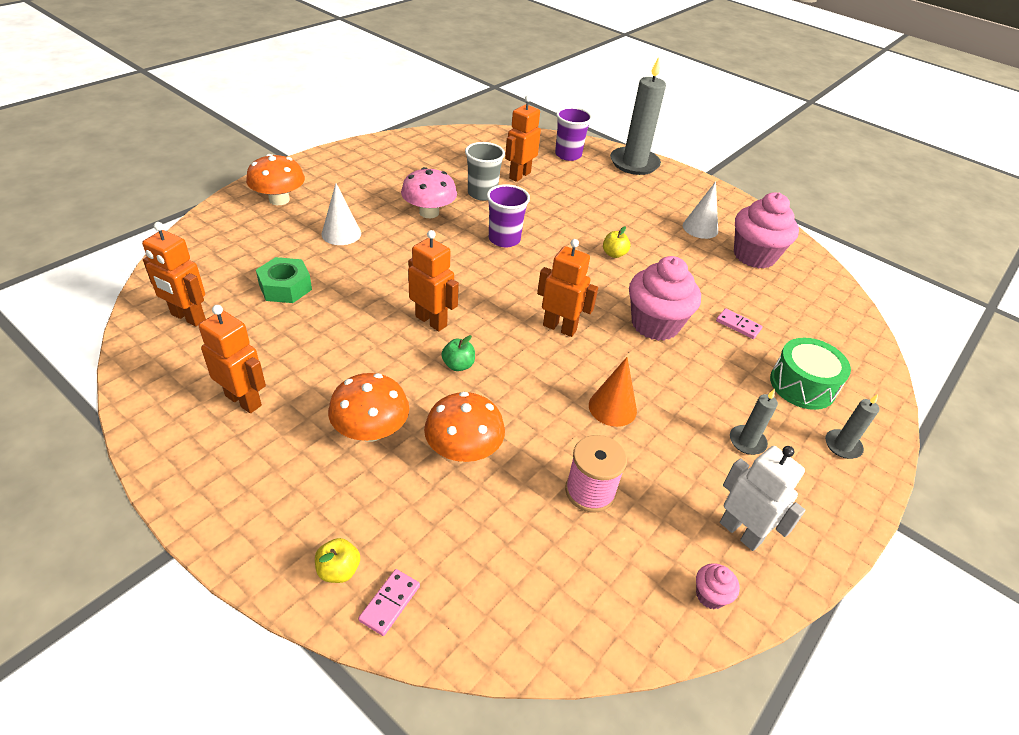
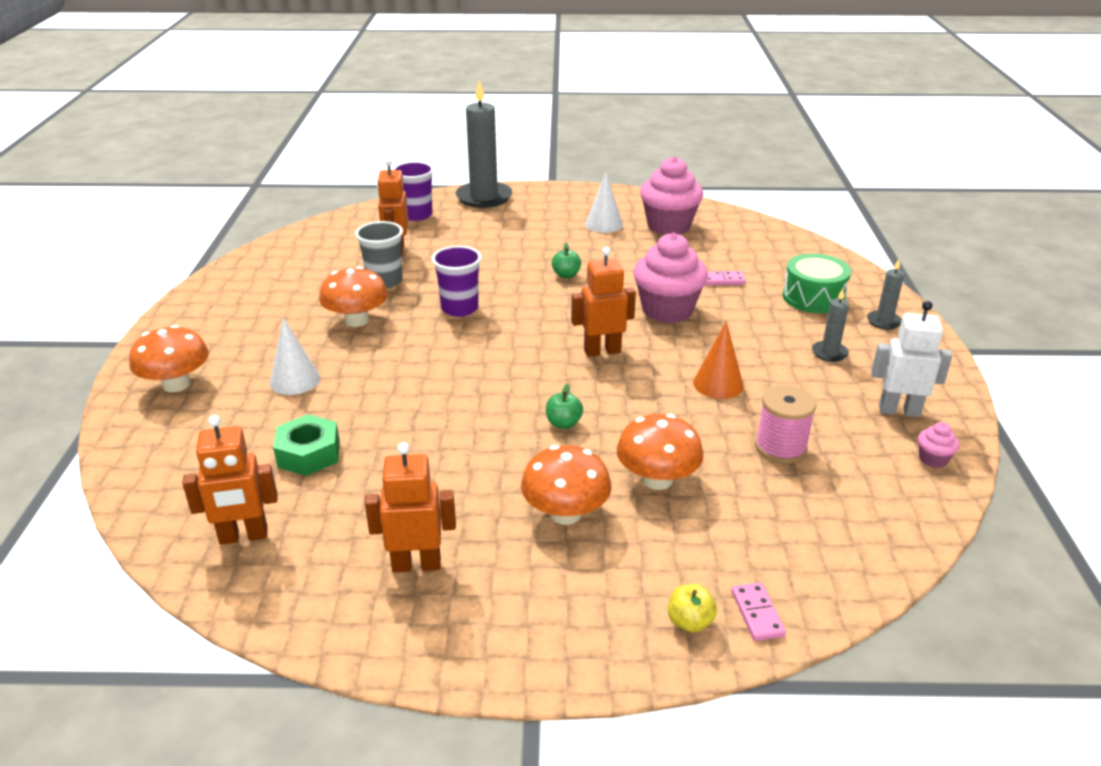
camera: 35 degrees left, 10 degrees down
pink mushroom [401,167,457,218] -> orange mushroom [319,266,388,327]
orange robot [408,230,459,331] -> none
yellow apple [603,226,630,258] -> green apple [552,243,581,278]

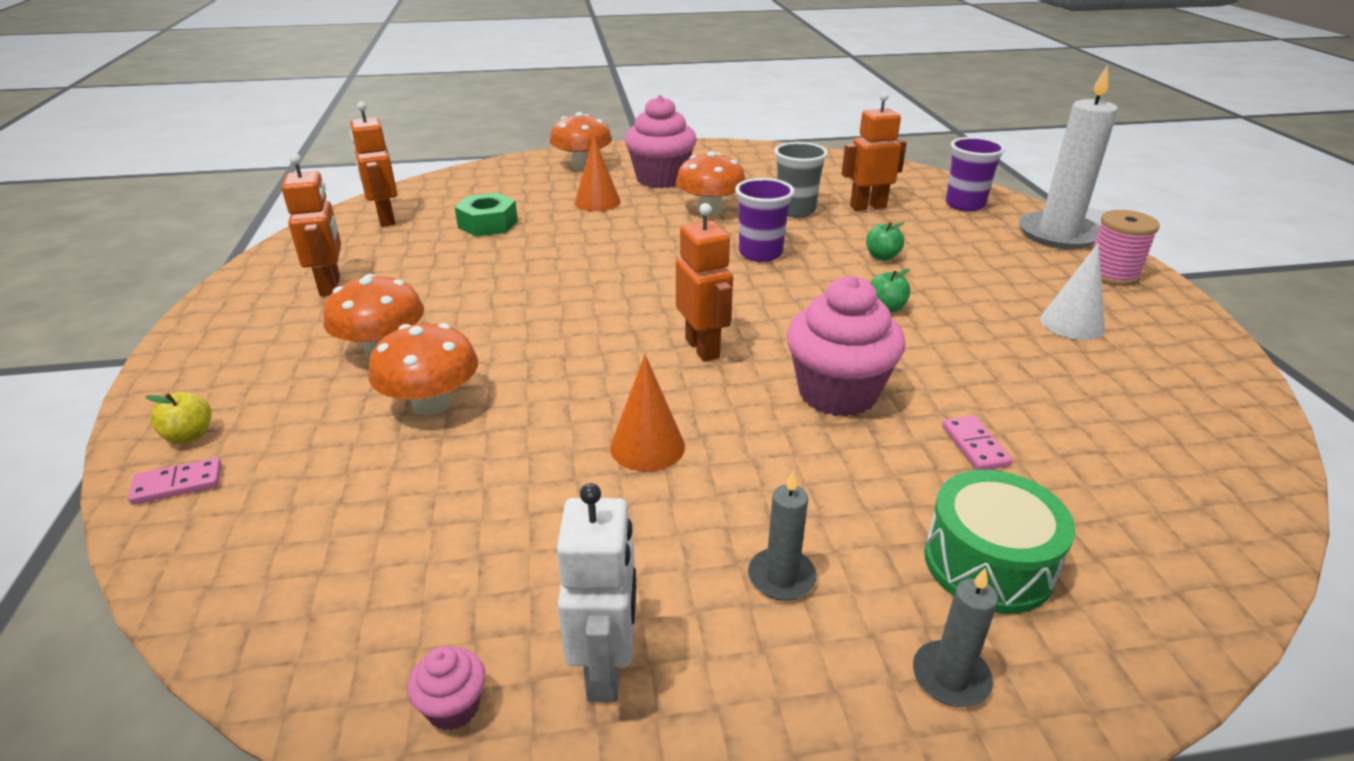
camera: 80 degrees right, 0 degrees up
white cone [270,318,321,395] -> orange cone [575,136,620,211]
grey candle [455,81,512,208] -> white candle [1019,65,1118,249]
green apple [546,384,583,429] -> green apple moved to [866,222,905,261]
pink cupcake [640,156,703,235] -> pink cupcake moved to [625,95,696,188]
pink spool [755,385,816,463] -> pink spool moved to [1092,210,1160,286]

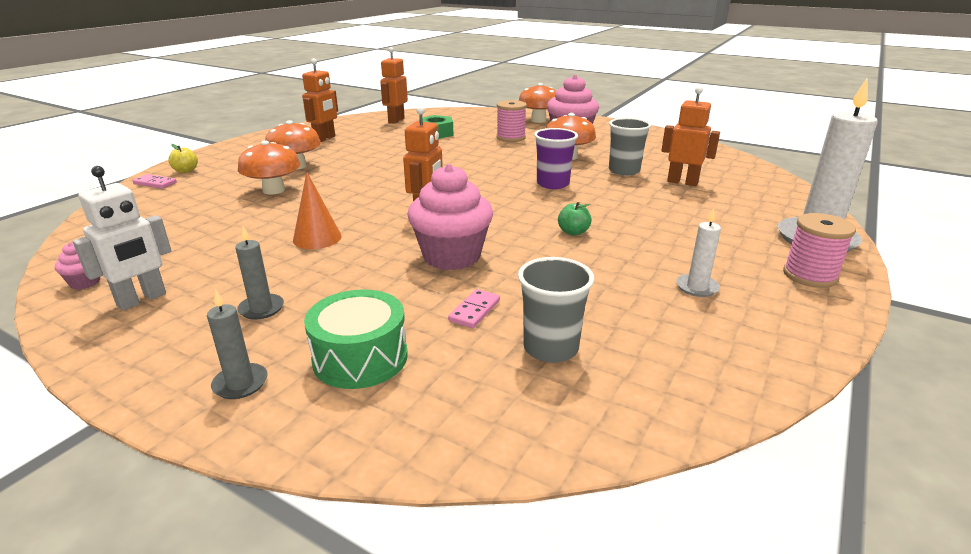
camera: 40 degrees right, 5 degrees down
orange cone [575,136,620,211] -> pink spool [496,100,527,142]
green apple [866,222,905,261] -> none
purple cup [946,137,1005,211] -> none
white cone [1040,243,1105,340] -> white candle [676,208,721,297]
none -> grey cup [518,257,594,363]

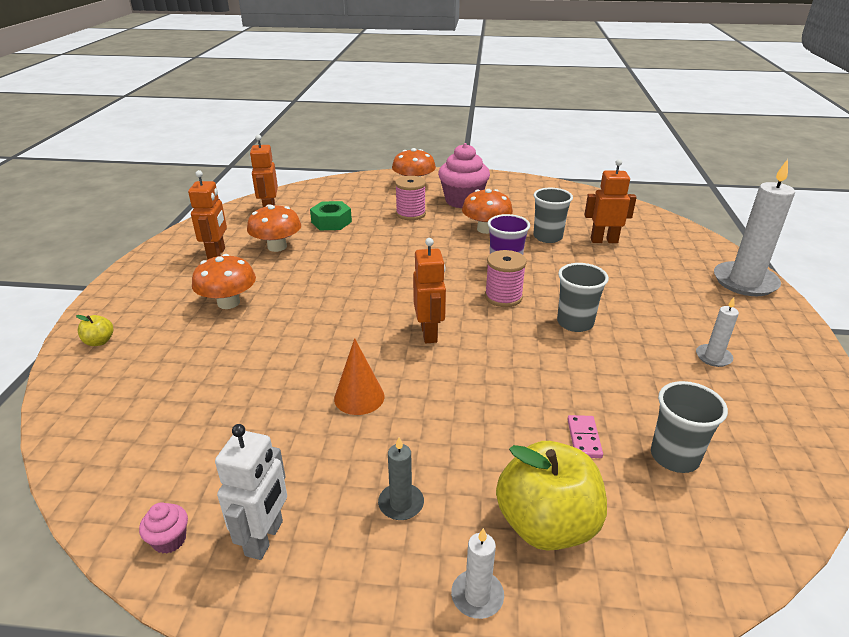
camera: 25 degrees left, 5 degrees up
pink domino [132,174,177,189] -> none
grey candle [207,289,268,399] -> white candle [451,528,504,619]
orange mushroom [238,140,301,195] -> orange mushroom moved to [247,204,301,252]
green drum [304,289,408,389] -> yellow apple [496,441,607,551]
pink cupcake [408,164,493,270] -> none
green apple [558,202,592,236] -> grey cup [557,263,609,332]
pink spool [783,213,856,288] -> pink spool moved to [485,250,527,307]

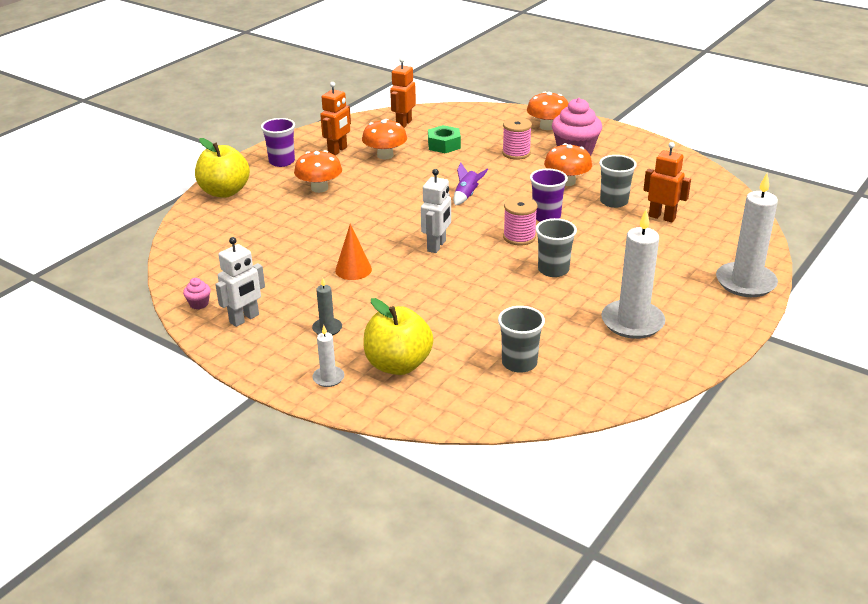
camera: 30 degrees right, 0 degrees up
yellow apple [76,315,113,346] -> yellow apple [195,138,250,198], size x2.34
orange robot [413,238,446,343] -> white robot [421,169,451,253]
pink domino [567,415,603,458] -> none
white candle [696,297,739,367] -> white candle [601,209,665,339], size x2.10
none -> purple cup [261,118,295,167]
none -> purple rocket [454,162,488,205]

